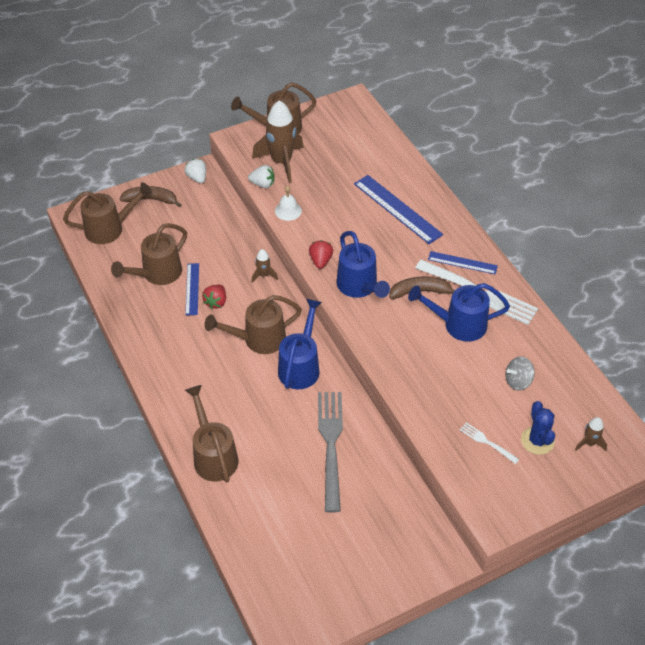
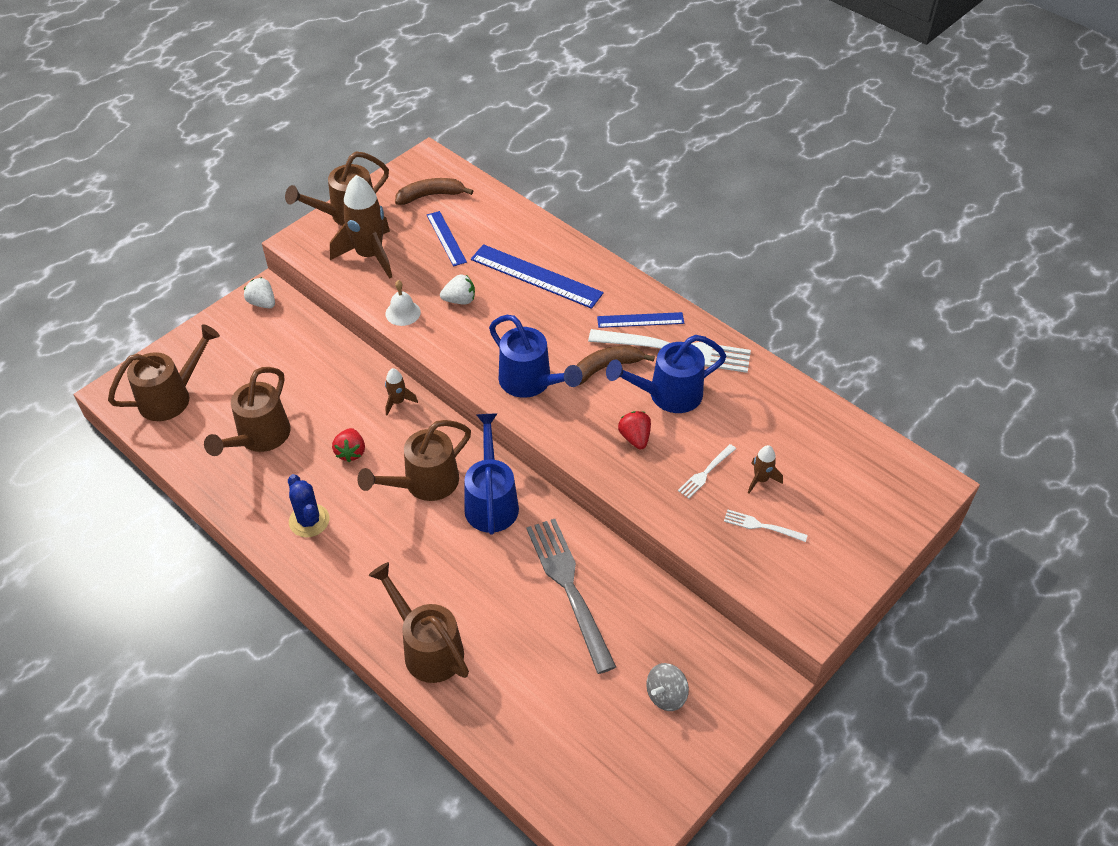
camera: 20 degrees left, 0 degrees up
brown banana [120,186,181,208] -> brown banana moved to [395,178,473,205]
blue ruler [185,263,199,315] -> blue ruler moved to [427,211,467,266]
white strawberry [248,165,274,188] -> white strawberry moved to [440,275,475,305]
red strawberry [309,240,333,269] -> red strawberry moved to [618,411,651,449]
grey spinning top [505,356,535,391] -> grey spinning top moved to [646,663,689,711]
blue cactus [521,401,555,455] -> blue cactus moved to [288,474,330,537]
brown rocket [575,417,607,451] -> brown rocket moved to [748,445,783,493]
none -> white fork [678,444,736,499]

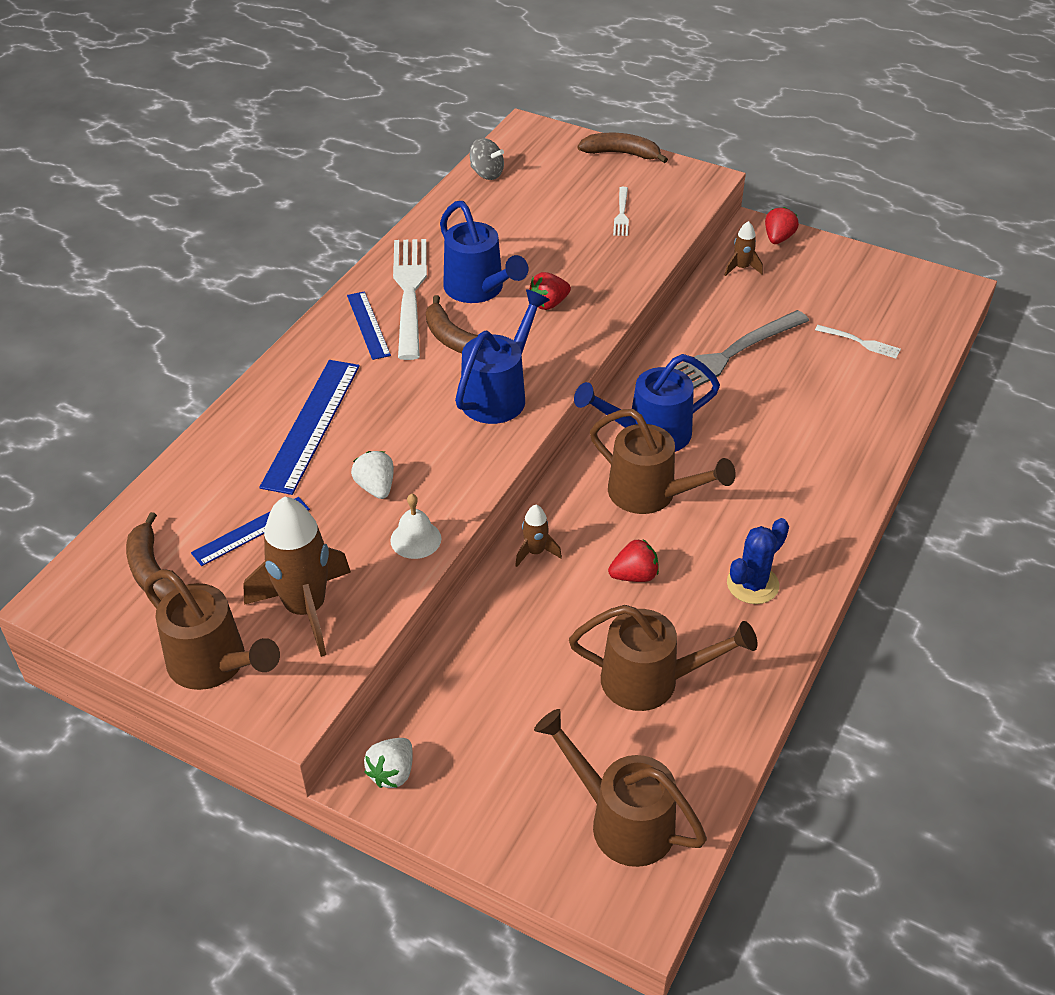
camera: 105 degrees left, 5 degrees down
brown watering can [369,562,469,683] -> none
grey spinning top [646,663,689,711] -> grey spinning top moved to [470,138,504,180]
white fork [678,444,736,499] -> white fork moved to [815,325,901,358]
brown rocket [748,445,783,493] -> brown rocket moved to [725,221,763,276]
none -> brown banana [577,133,668,163]
none -> red strawberry [765,207,799,244]

